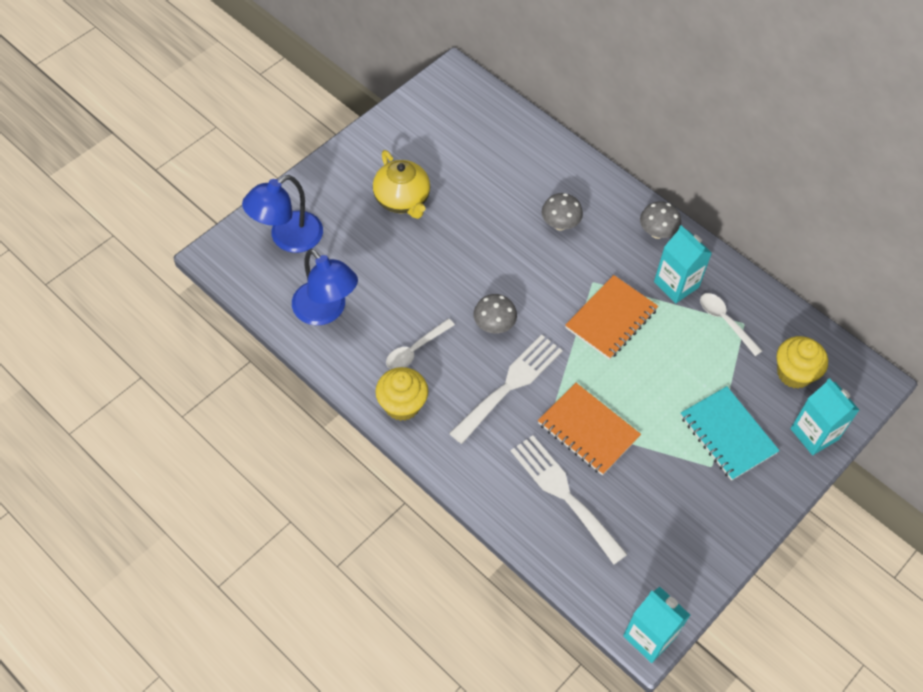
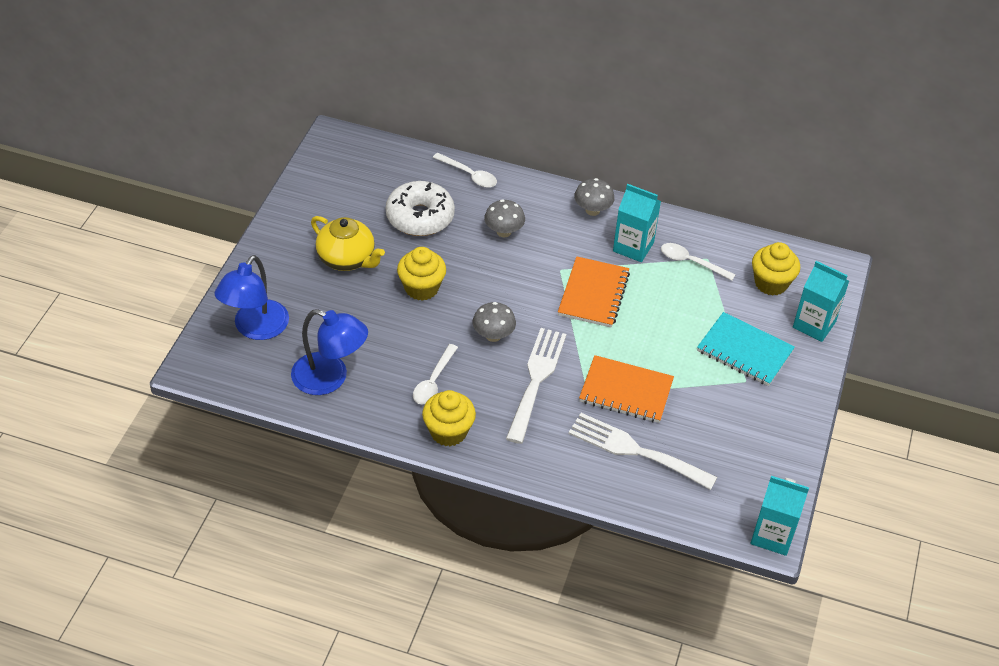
camera: 25 degrees left, 10 degrees down
none -> white donut [386,181,455,236]
none -> yellow cupcake [397,247,446,301]
none -> white spoon [433,153,497,188]

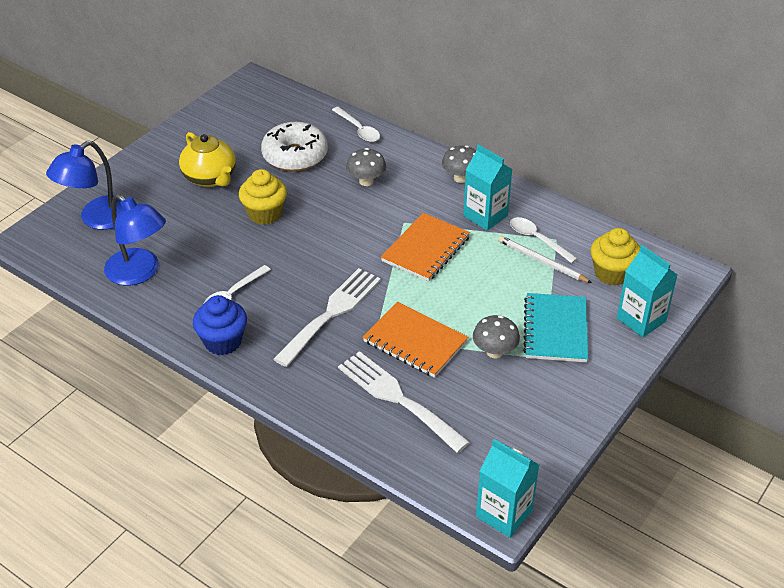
camera: 20 degrees right, 5 degrees down
yellow cupcake [422,390,476,446] -> blue cupcake [193,295,247,355]
grey mushroom [473,302,516,342] -> grey mushroom moved to [473,315,520,358]
turquoise notebook [697,312,795,386] -> turquoise notebook turned 45 degrees clockwise [523,293,588,362]
none -> white pencil [498,236,592,283]

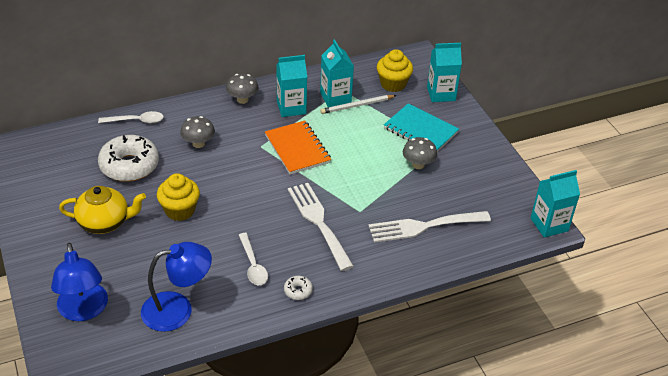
camera: 60 degrees left, 0 degrees up
blue cupcake [193,295,247,355] -> white donut [284,276,313,300]
orange notebook [363,302,468,378] -> none
white spoon [510,217,578,263] -> turquoise carton [320,39,354,107]

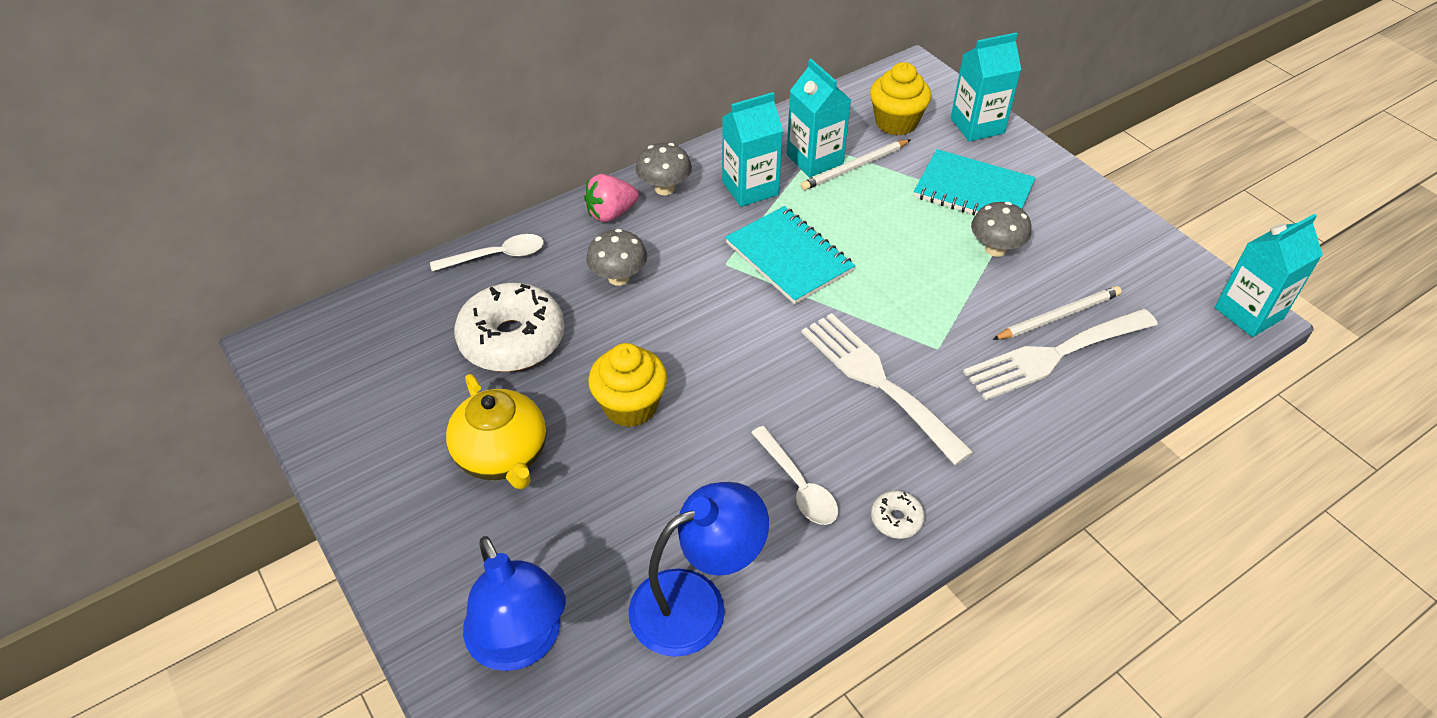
camera: 10 degrees left, 5 degrees up
yellow teapot [59,186,146,234] -> yellow teapot turned 75 degrees clockwise [446,374,546,489]
orange notebook [265,121,331,174] -> turquoise notebook [725,206,855,304]
none -> pink strawberry [584,174,639,222]
none -> white pencil [992,286,1122,340]

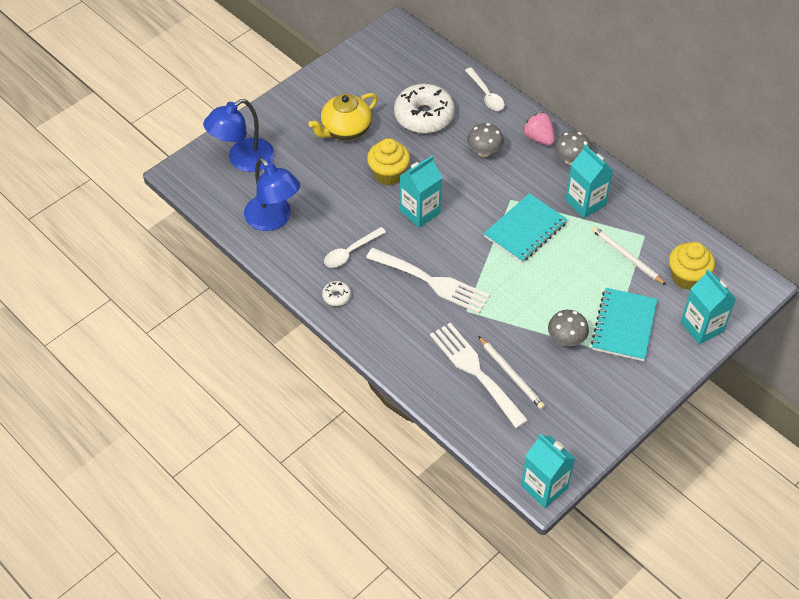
camera: 80 degrees right, 5 degrees up
turquoise carton [787,59,851,177] -> turquoise carton moved to [400,156,442,228]
white fork [802,313,974,465] -> white fork turned 75 degrees clockwise [366,248,490,314]

